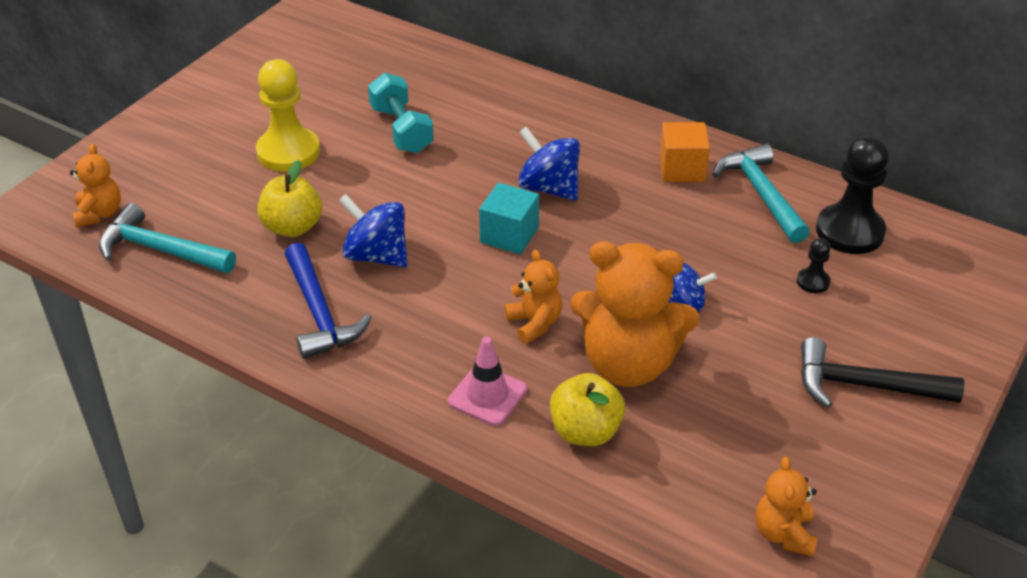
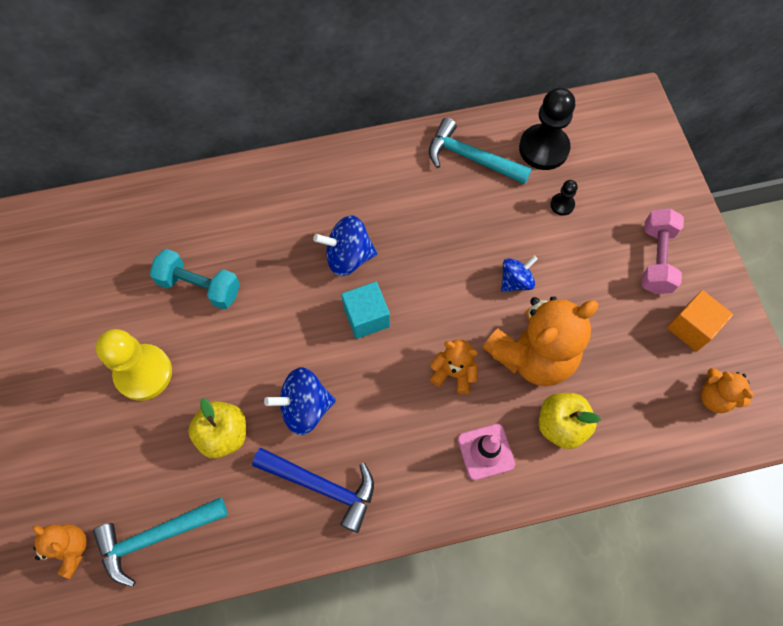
camera: 45 degrees left, 25 degrees up
orange cube [659,122,710,182] -> orange cube moved to [667,290,733,352]
black hammer [801,337,964,407] -> pink dumbbell [641,208,684,294]

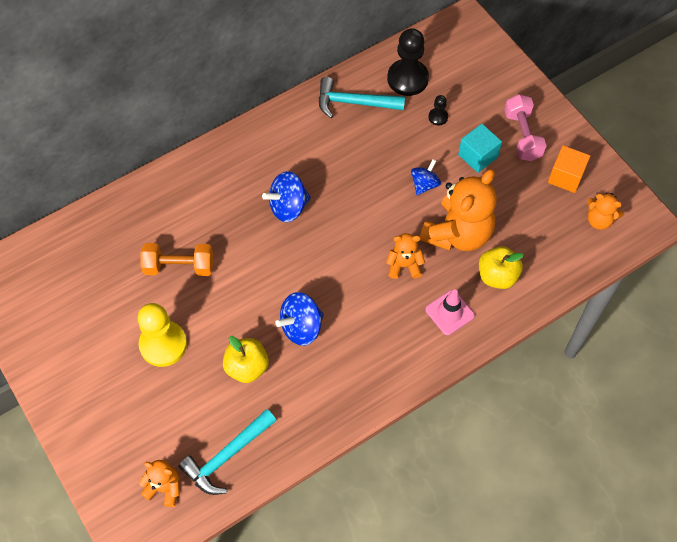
camera: 20 degrees left, 5 degrees down
turquoise dumbbell [150,249,240,310] -> orange dumbbell [140,243,213,276]
blue hammer [252,448,374,533] -> none
turquoise cube [341,282,390,339] -> turquoise cube moved to [458,124,502,173]

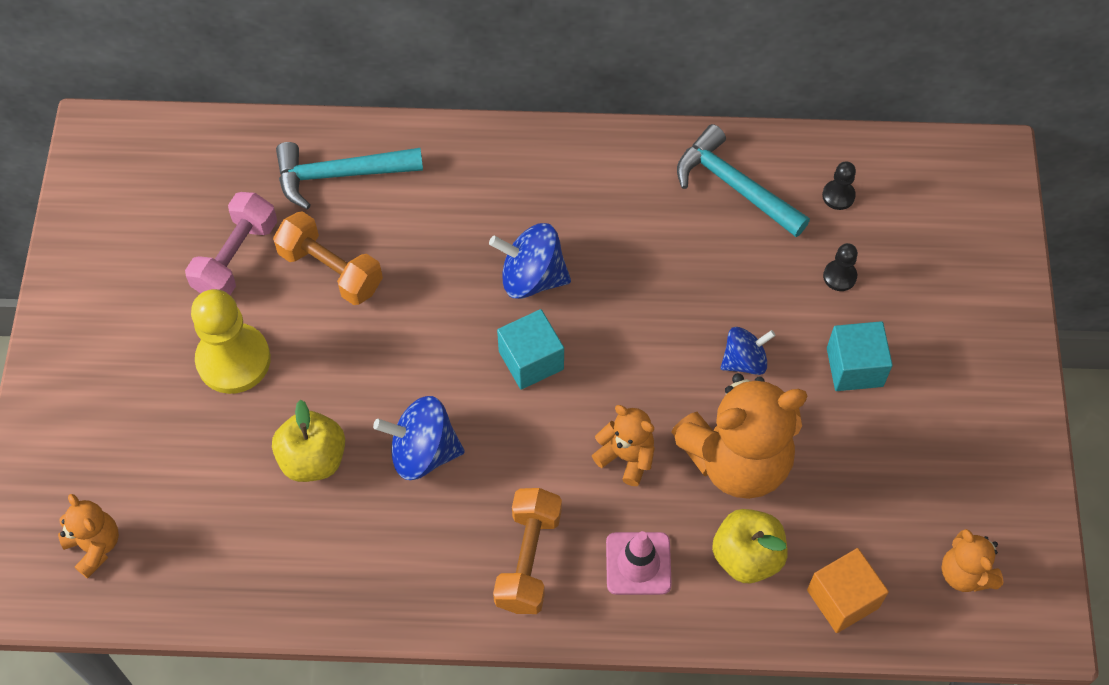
camera: 35 degrees right, 0 degrees up
turquoise hammer [178,409,277,495] -> turquoise hammer moved to [276,142,423,209]
black pawn [387,28,429,96] -> black pawn [822,161,856,210], size x0.46
pink dumbbell [504,94,547,161] -> pink dumbbell moved to [185,192,277,295]
orange cube [548,145,590,193] -> orange cube moved to [807,548,889,633]
none -> orange dumbbell [493,488,562,614]
none -> turquoise cube [497,309,564,390]

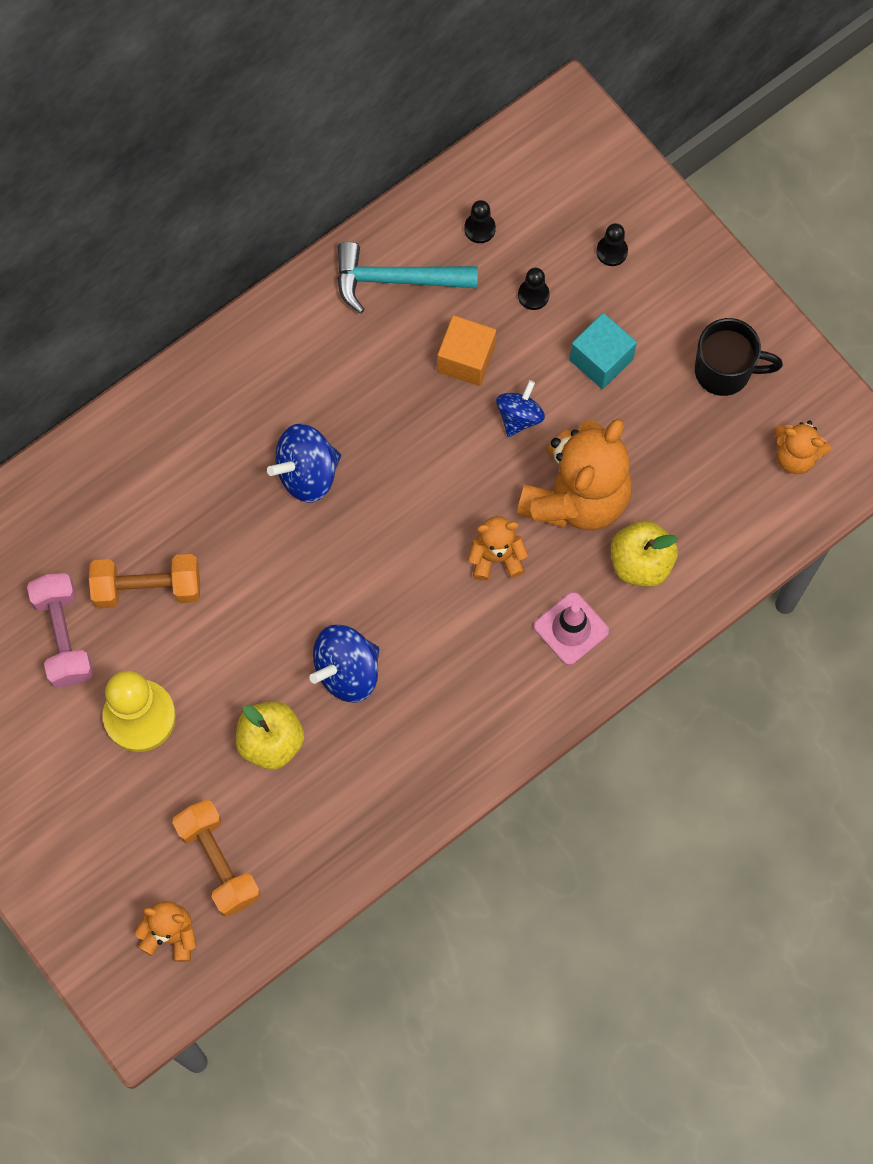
camera: 40 degrees left, 10 degrees up
turquoise hammer [276,142,423,209] -> none
orange dumbbell [493,488,562,614] -> orange dumbbell moved to [172,800,261,917]
turquoise cube [497,309,564,390] -> none
orange cube [807,548,889,633] -> orange cube moved to [437,315,496,386]
none -> black pawn [596,223,628,266]
none -> black mug [695,318,783,396]

